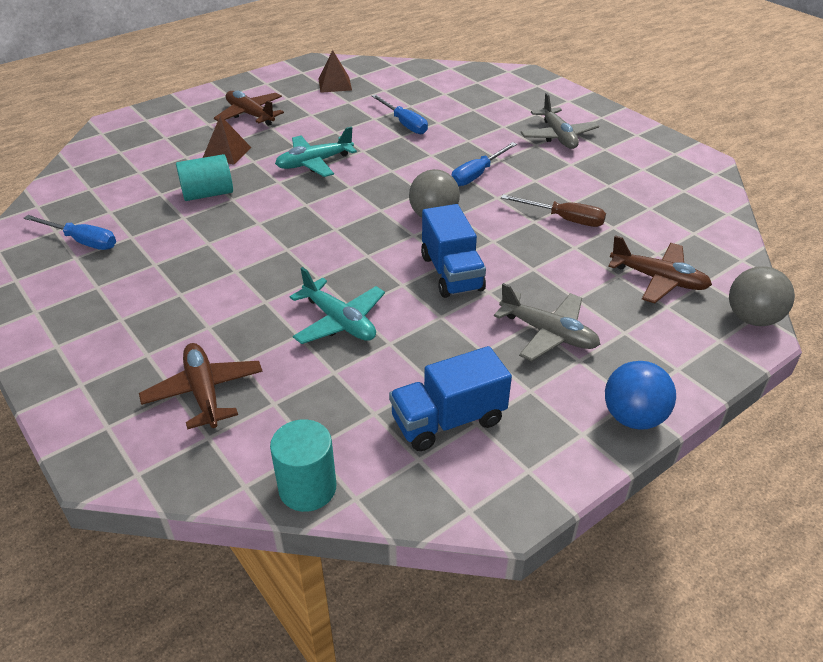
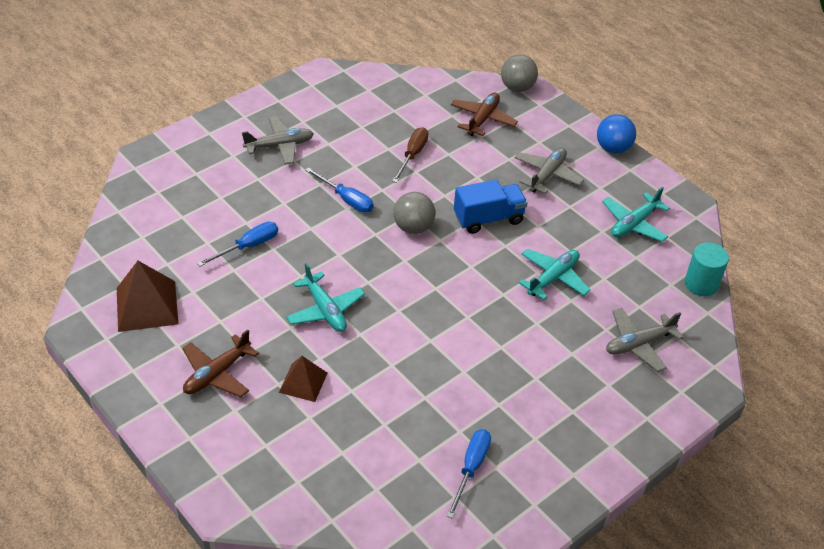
camera: 95 degrees left, 5 degrees up
brown plane [139,343,263,430] -> grey plane [606,308,684,372]
turquoise cylinder [176,154,233,201] -> none
brown pyramid [318,50,352,93] -> brown pyramid [117,261,178,332], size x1.61
blue truck [389,346,512,451] -> turquoise plane [602,187,670,242]

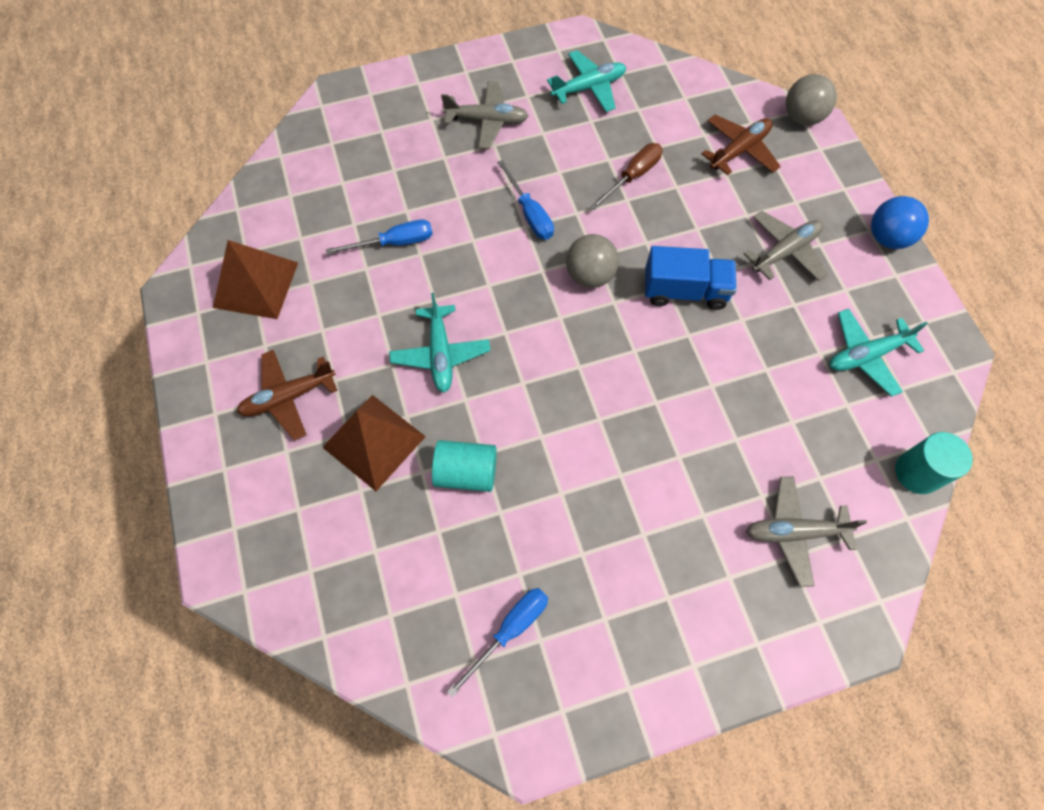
camera: 25 degrees right, 20 degrees up
brown pyramid [279,356,327,402] -> brown pyramid [322,395,426,491], size x1.61
turquoise plane [519,248,591,300] -> turquoise plane moved to [547,50,626,112]
none -> turquoise cylinder [432,440,497,492]

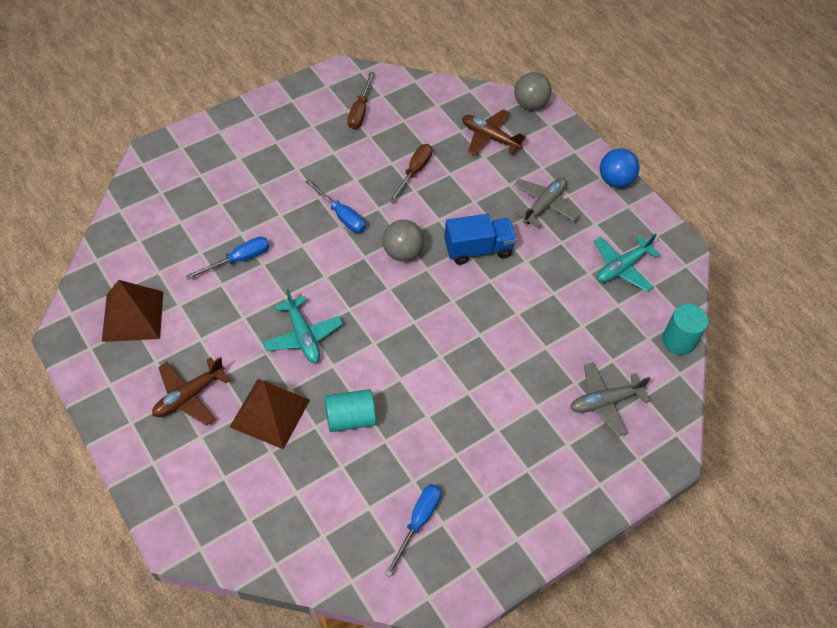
camera: 20 degrees left, 10 degrees down
grey plane [441,81,528,149] -> none
turquoise plane [547,50,626,112] -> brown screwdriver [347,72,374,129]
brown plane [701,115,781,175] -> brown plane turned 90 degrees counterclockwise [462,109,526,156]

